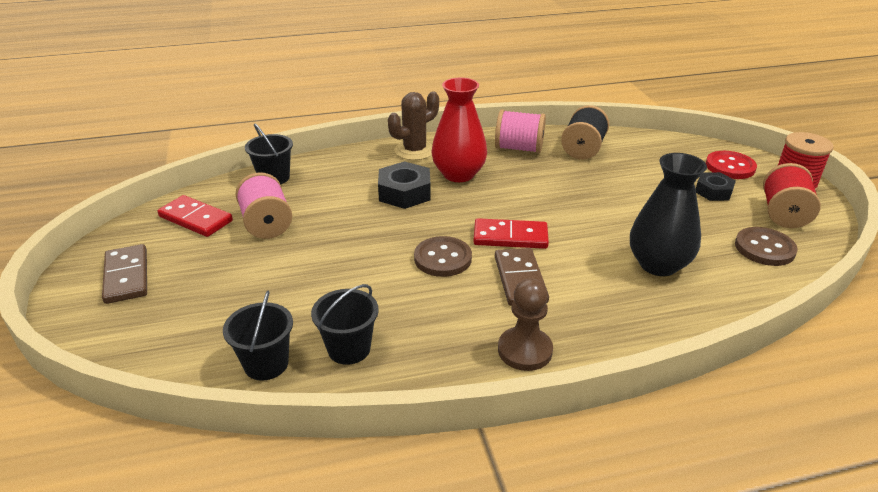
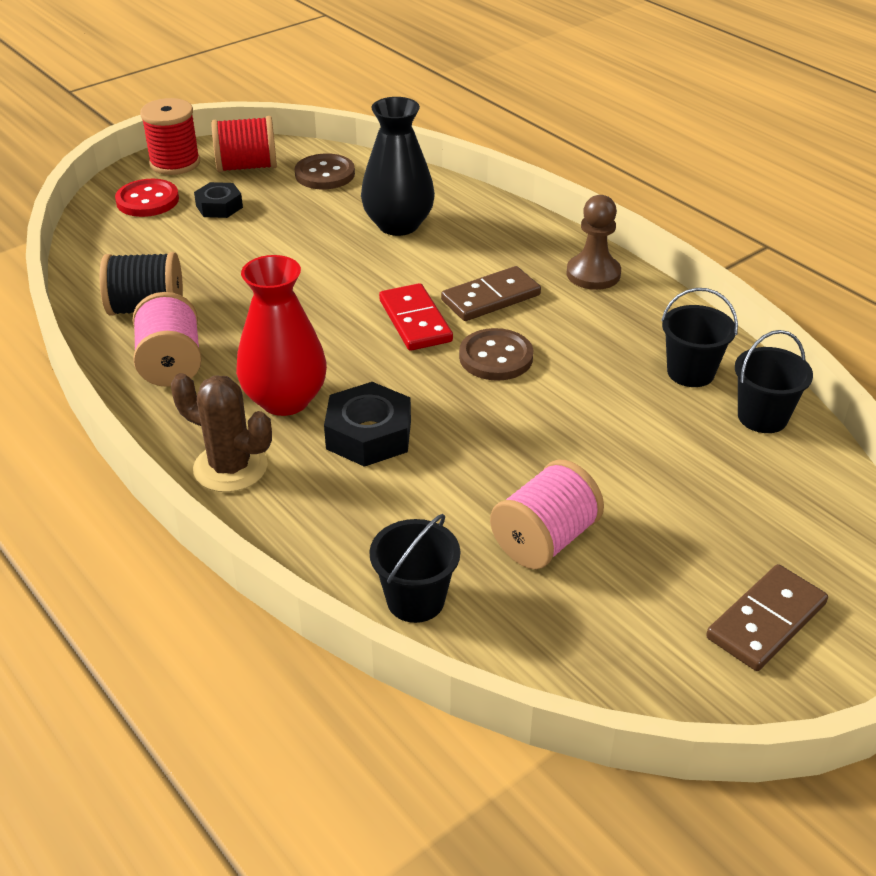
camera: 115 degrees left, 5 degrees up
red domino [157,195,233,237] -> none

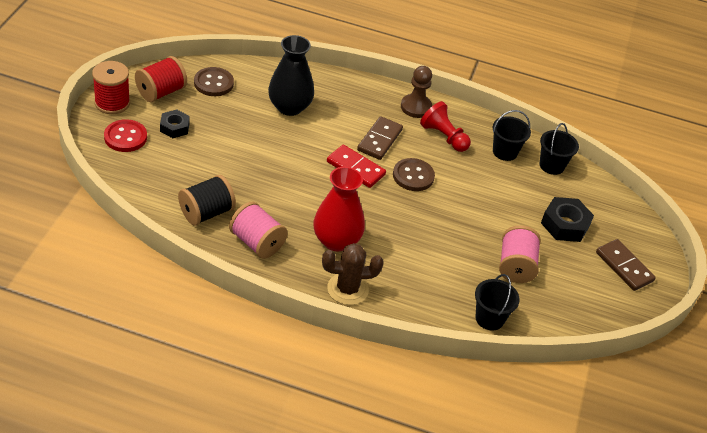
camera: 40 degrees left, 5 degrees up
black nut [324,382,411,467] -> black nut moved to [541,197,594,242]
brown domino [706,564,828,671] -> brown domino turned 45 degrees counterclockwise [596,239,656,291]
none -> red pawn [420,101,471,152]

